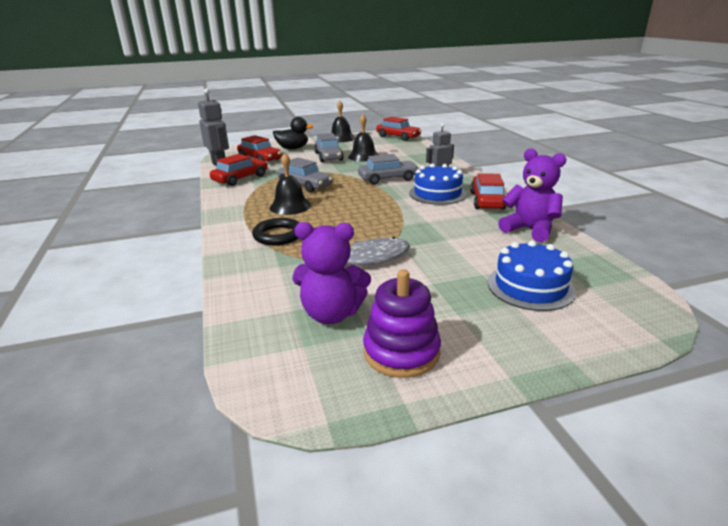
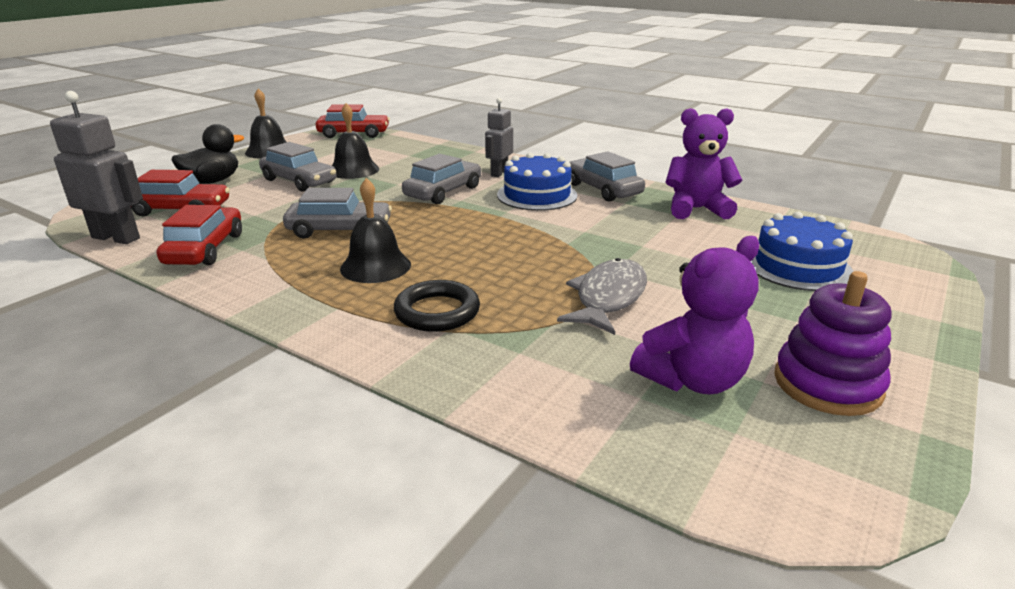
camera: 40 degrees left, 0 degrees up
red car [470,173,506,210] -> grey car [569,151,645,202]

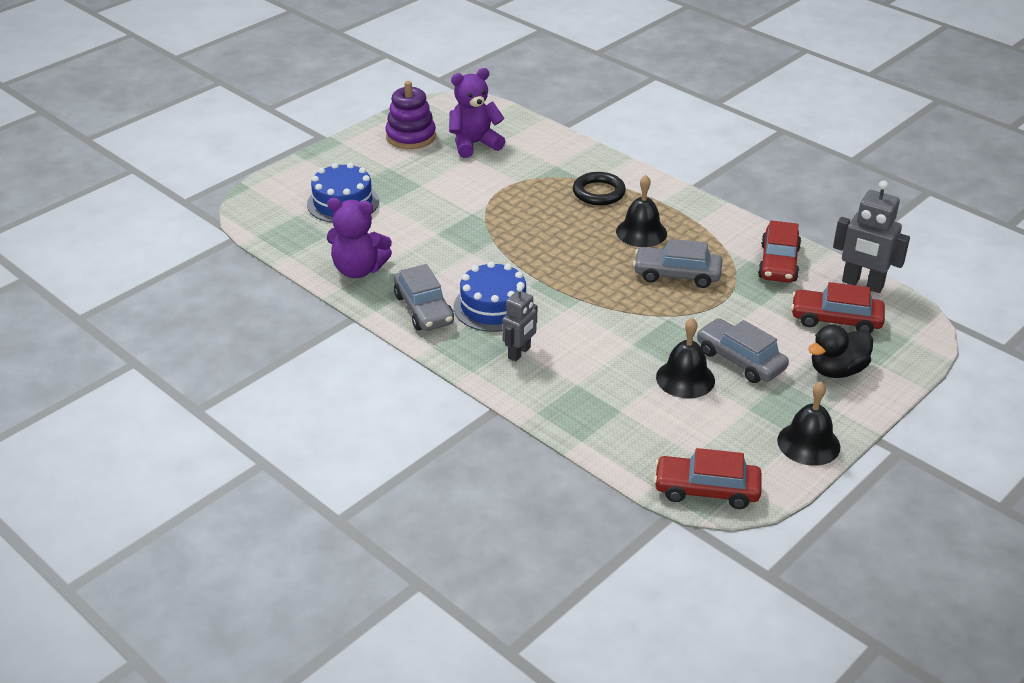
camera: 170 degrees left, 10 degrees up
grey car [402,154,481,204] -> none
grey fish [557,258,647,335] -> none

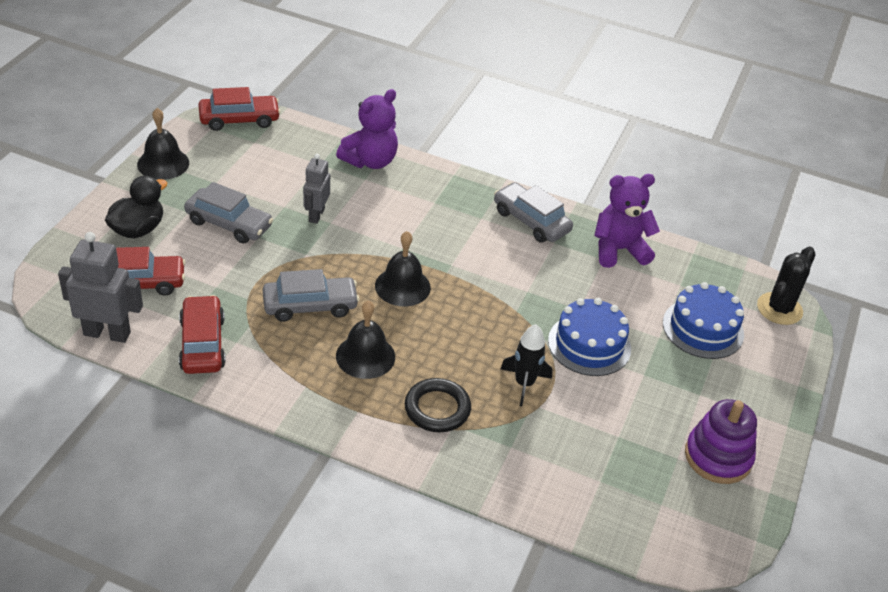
camera: 155 degrees right, 5 degrees up
purple teddy bear [449,68,505,158] -> purple teddy bear moved to [336,89,398,169]
blue cake [454,261,527,332] -> blue cake moved to [548,298,631,376]
grey robot [503,286,537,362] -> grey robot moved to [303,154,330,224]
black bell [656,318,715,398] -> black bell moved to [375,231,431,306]
none -> black rocket [501,324,552,406]
none -> black cactus [757,246,816,325]

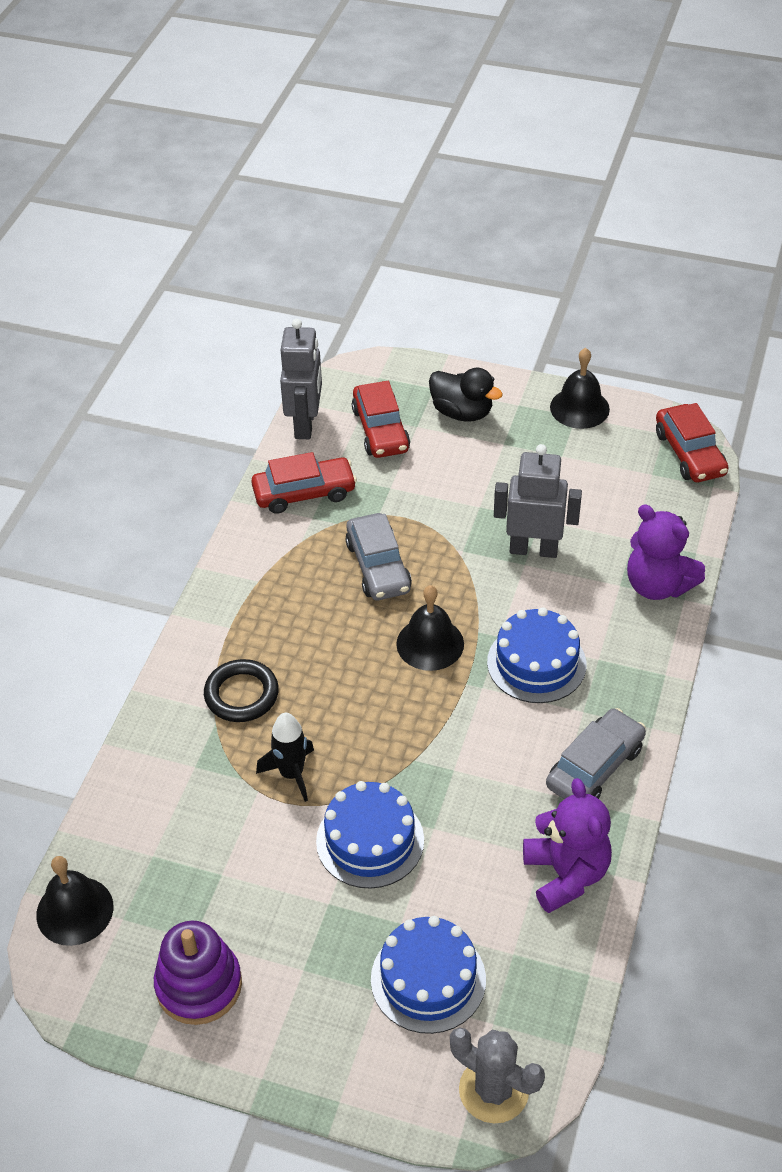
camera: 90 degrees right, 5 degrees up
grey car [184,182,273,244] -> none
grey robot [303,154,330,224] -> grey robot [494,444,582,558], size x1.55
black bell [336,300,395,379] -> black bell moved to [36,856,113,946]
black cactus [757,246,816,325] -> grey cactus [450,1027,545,1123]
none -> blue cake [487,607,586,703]

